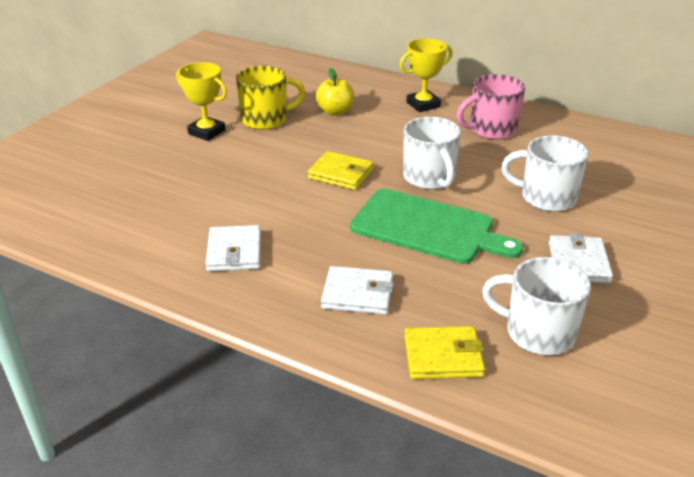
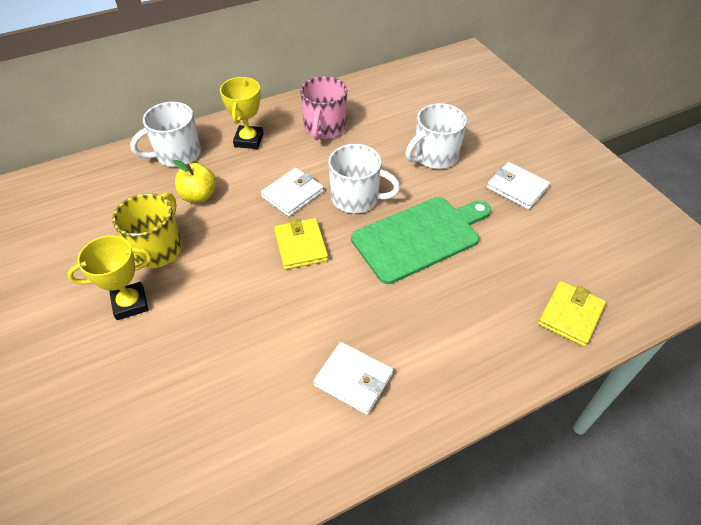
camera: 55 degrees left, 15 degrees up
yellow wallet [308,151,374,190] -> yellow wallet turned 75 degrees counterclockwise [274,218,328,270]
white wallet [321,266,394,315] -> white wallet moved to [261,168,324,217]
white mug [482,257,591,355] -> white mug moved to [130,102,201,167]

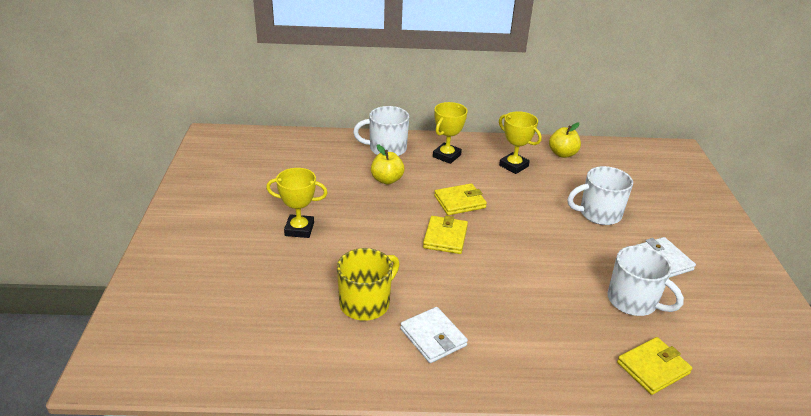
camera: 25 degrees right, 15 degrees down
yellow mug [112,192,182,268] -> yellow mug moved to [337,248,400,321]
white wallet [261,168,324,217] -> yellow wallet [434,183,487,215]
pink mug [300,76,347,140] -> yellow trophy [499,111,542,174]
white mug [328,144,400,213] -> white mug moved to [607,246,684,316]
green cutting board [351,197,491,284] -> none
none -> yellow apple [549,123,581,158]

